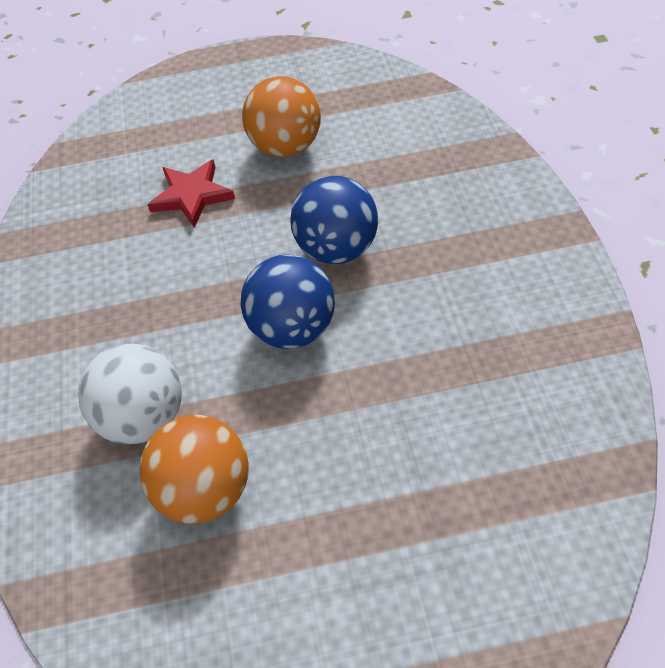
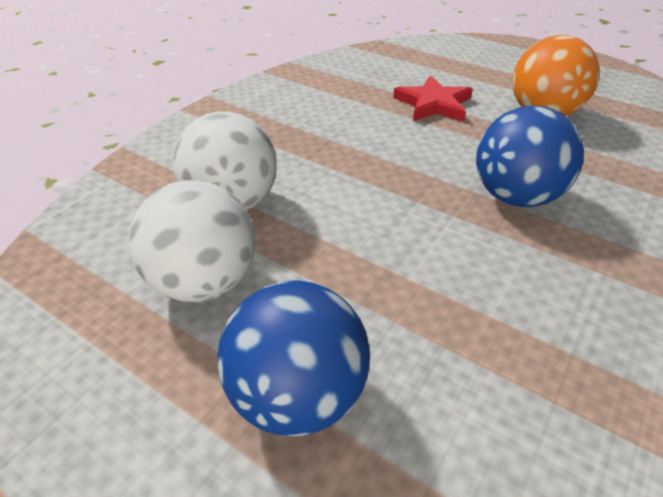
camera: 40 degrees right, 10 degrees down
orange ball [139,415,249,524] -> white ball [129,180,256,302]
blue ball [241,254,335,349] -> blue ball moved to [217,280,370,437]

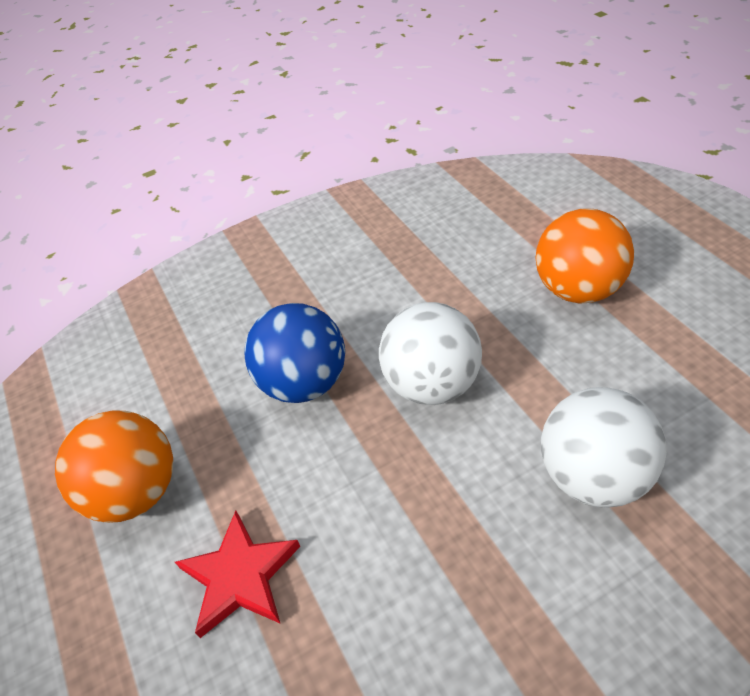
camera: 145 degrees left, 5 degrees up
white ball [129,180,256,302] -> white ball moved to [379,302,482,405]
blue ball [217,280,370,437] -> orange ball [536,209,634,303]

